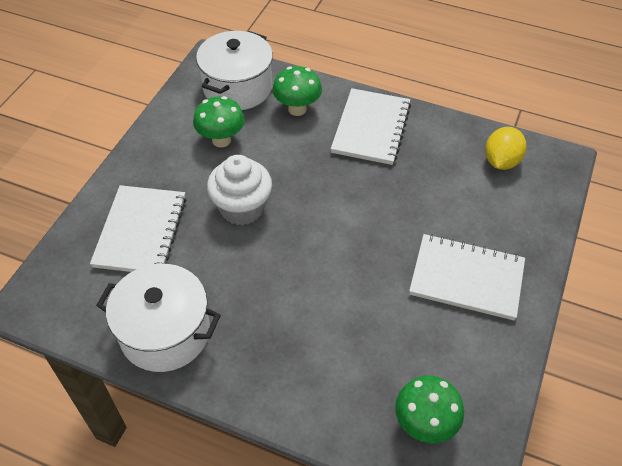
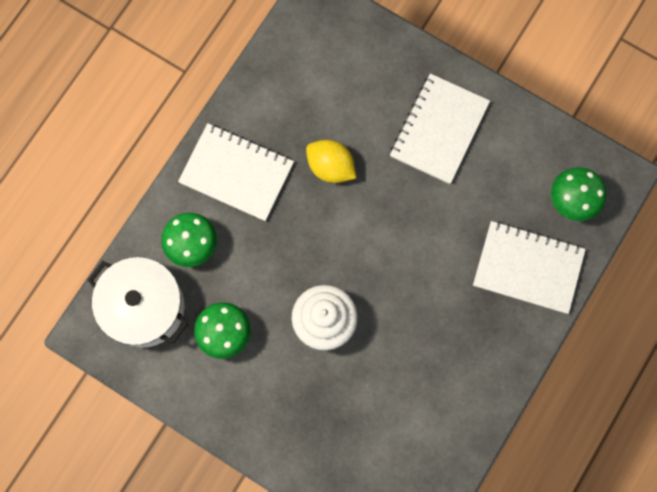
camera: 80 degrees left, 25 degrees up
white notebook [90,185,186,272] -> white notebook moved to [473,221,586,314]
white pot [96,264,221,372] -> none
yellow lemon [485,127,526,170] -> yellow lemon moved to [306,140,356,183]

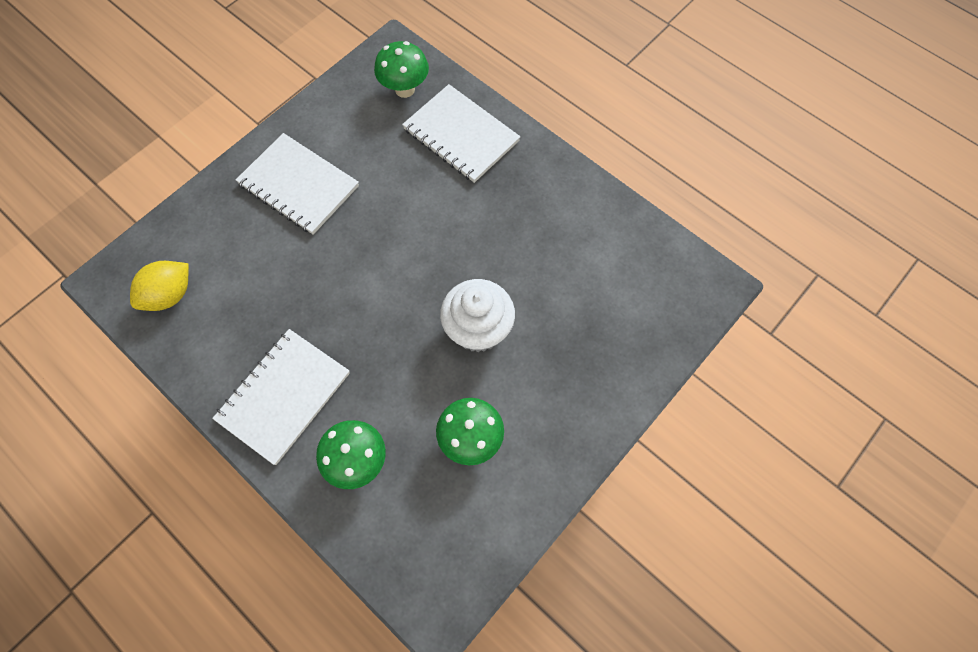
camera: 80 degrees left, 10 degrees down
white pot [88,257,188,348] -> none
yellow lemon [306,140,356,183] -> yellow lemon moved to [130,261,189,311]
white notebook [473,221,586,314] -> white notebook turned 75 degrees counterclockwise [402,84,520,183]

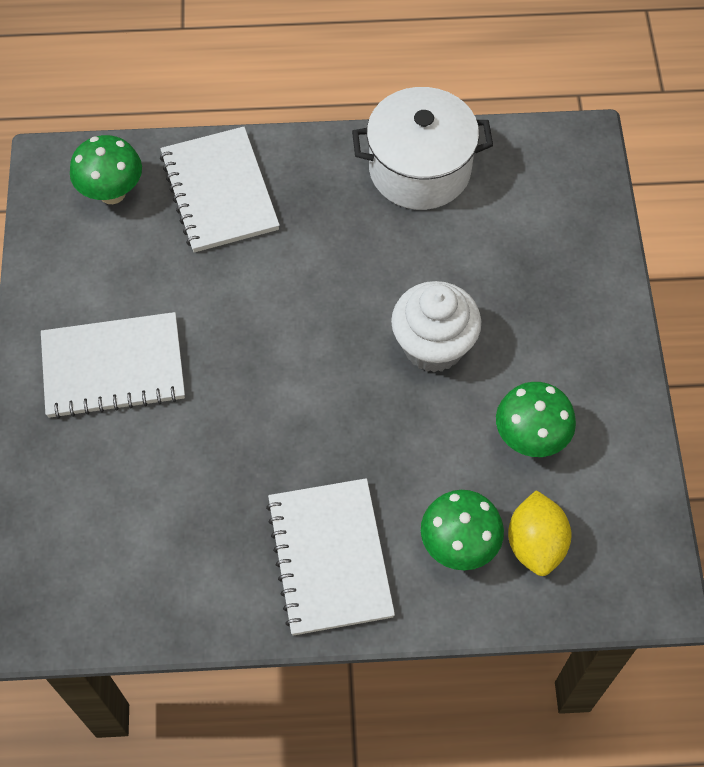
camera: 45 degrees left, 5 degrees down
yellow lemon [130,261,189,311] -> yellow lemon moved to [508,490,571,576]
white notebook [402,84,520,183] -> white notebook turned 75 degrees clockwise [160,127,280,253]
none -> white pot [352,87,493,210]

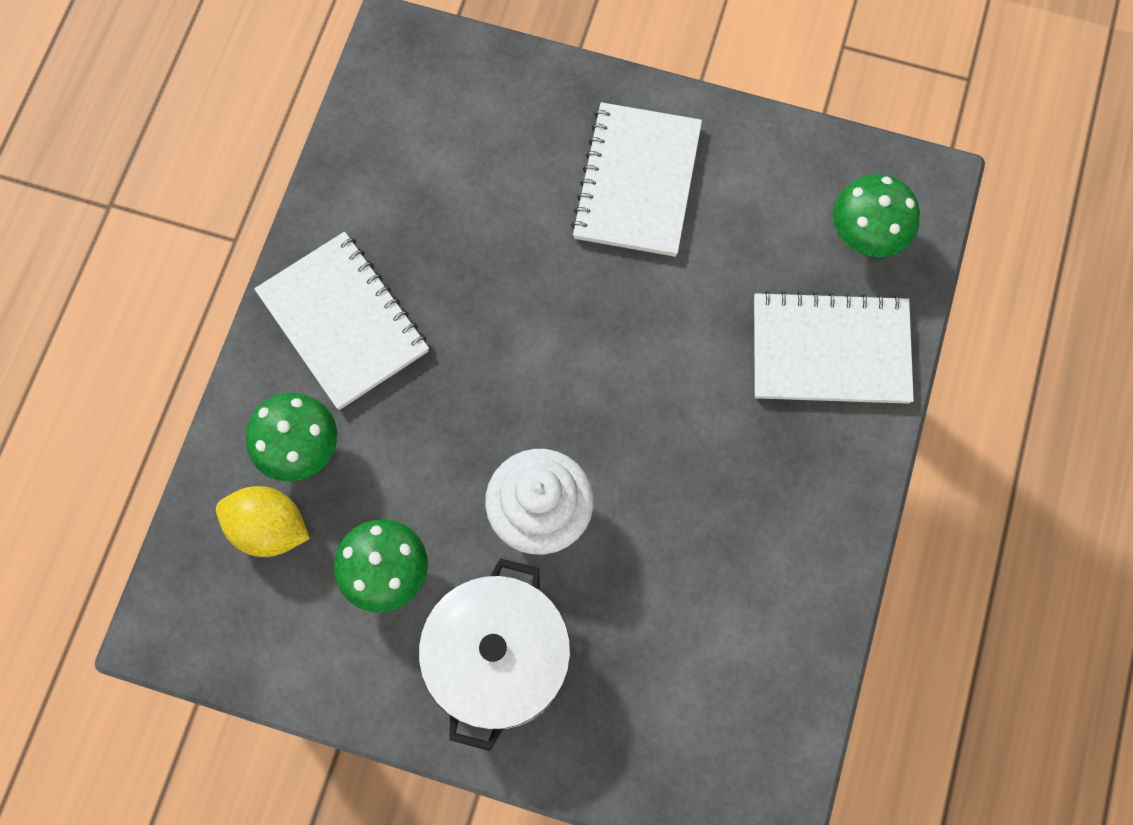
camera: 110 degrees right, 10 degrees up
white notebook [266,478,395,636] -> white notebook turned 45 degrees clockwise [254,232,429,410]
white pot [352,87,493,210] -> white pot moved to [419,558,571,751]

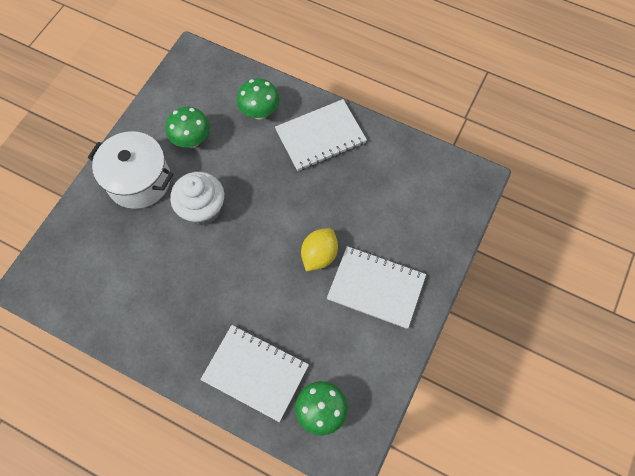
camera: 100 degrees right, 5 degrees down
yellow lemon [216,486,310,557] -> yellow lemon moved to [301,228,338,271]
white notebook [754,291,914,404] -> white notebook turned 75 degrees counterclockwise [200,325,309,422]

